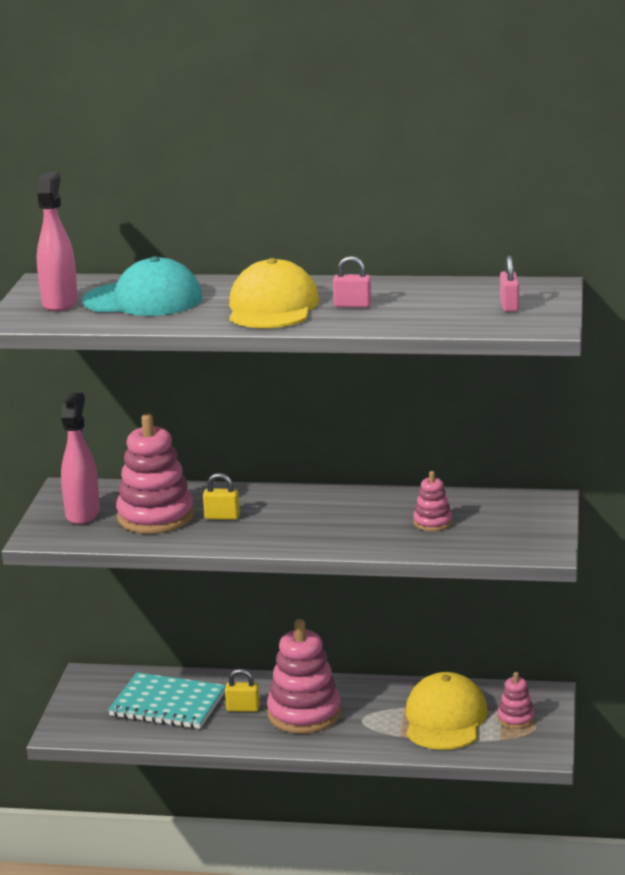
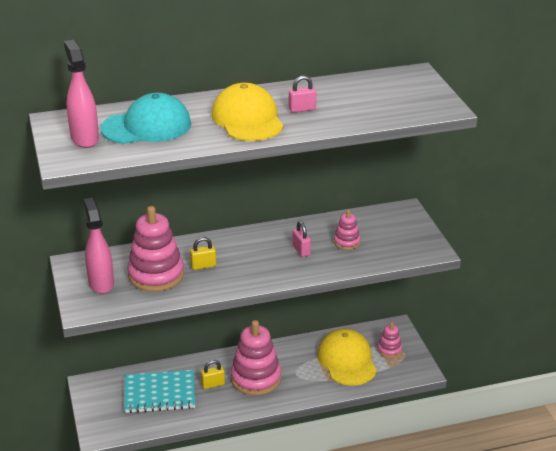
camera: 25 degrees left, 10 degrees up
pink padlock [500,255,519,312] -> pink padlock moved to [292,221,311,257]

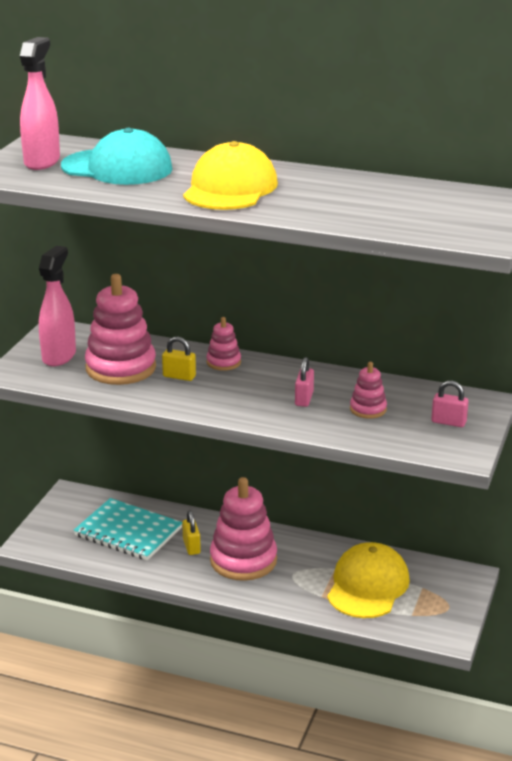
camera: 35 degrees right, 5 degrees down
yellow padlock [201,360,225,389] -> yellow padlock turned 60 degrees clockwise [182,511,201,555]
pink padlock [289,76,316,113] -> pink padlock moved to [431,381,468,427]
pink stacking toy [378,322,402,358] -> pink stacking toy moved to [207,317,241,371]

